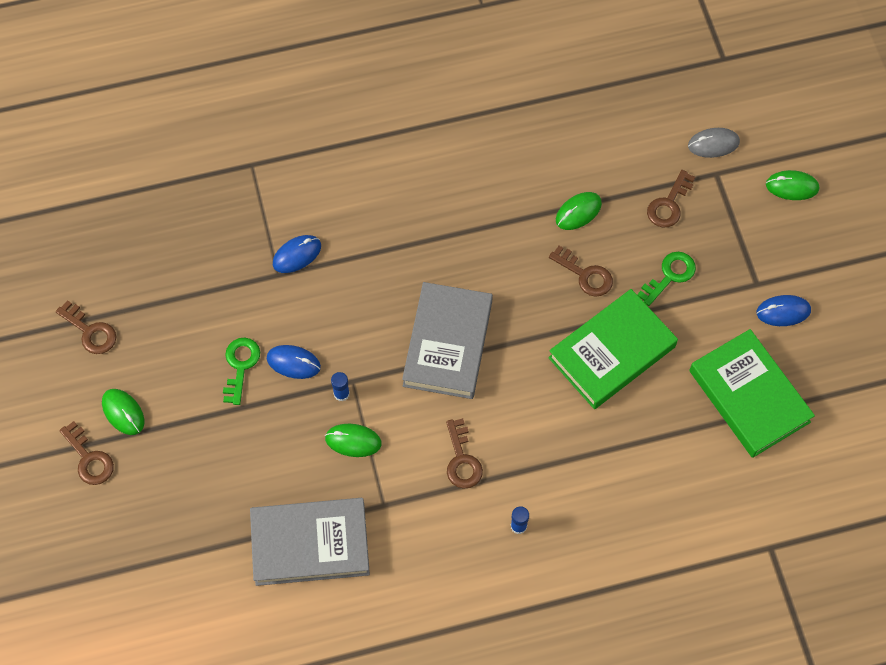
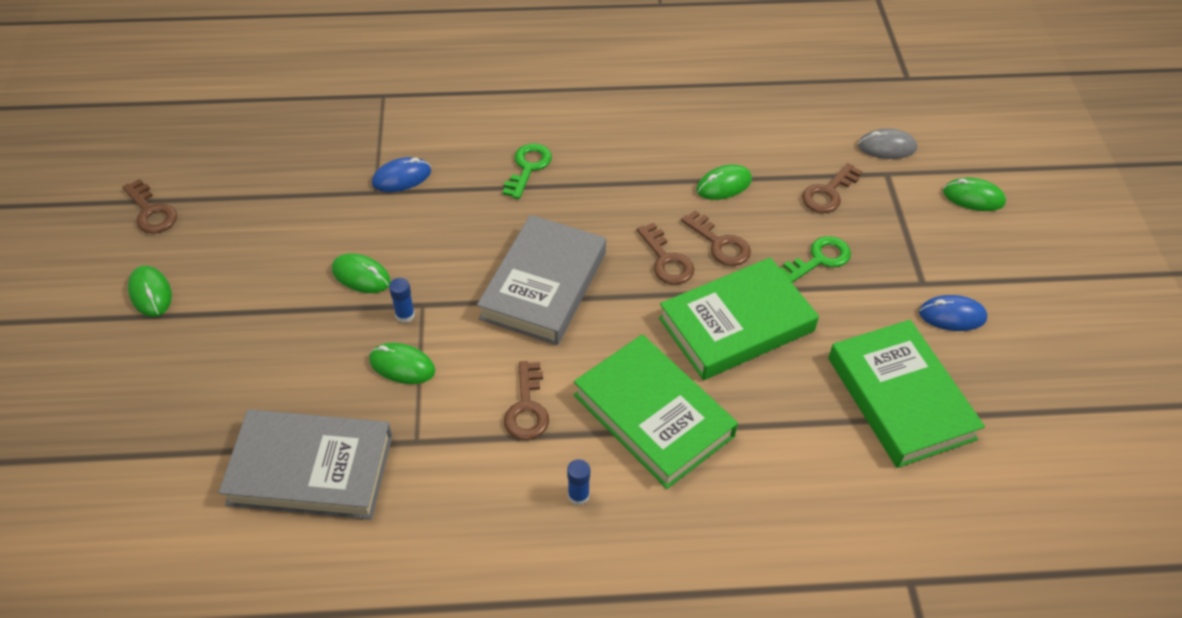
camera: 10 degrees right, 15 degrees down
brown key [59,421,114,485] -> brown key moved to [637,223,694,285]
green key [223,338,260,405] -> green key moved to [503,143,552,199]
blue mouse [267,345,321,379] -> green mouse [332,253,391,293]
none -> green book [574,335,738,489]

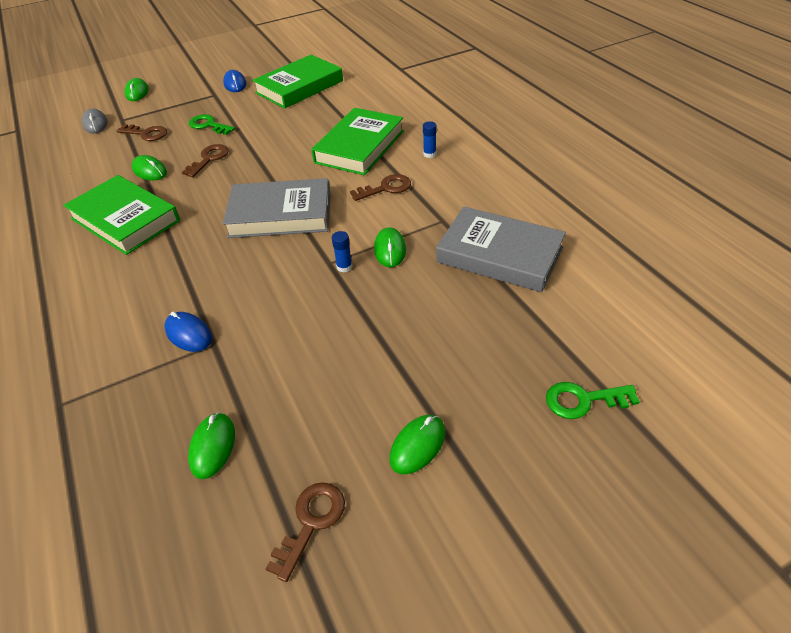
camera: 110 degrees left, 5 degrees down
grey book [218,409,392,520] -> grey book turned 45 degrees counterclockwise [436,206,566,292]
green mouse [332,253,391,293] -> green mouse moved to [188,412,235,479]
green key [503,143,552,199] -> green key moved to [546,382,640,419]
brown key [637,223,694,285] -> none
green book [659,257,819,380] -> green book moved to [63,175,180,255]

